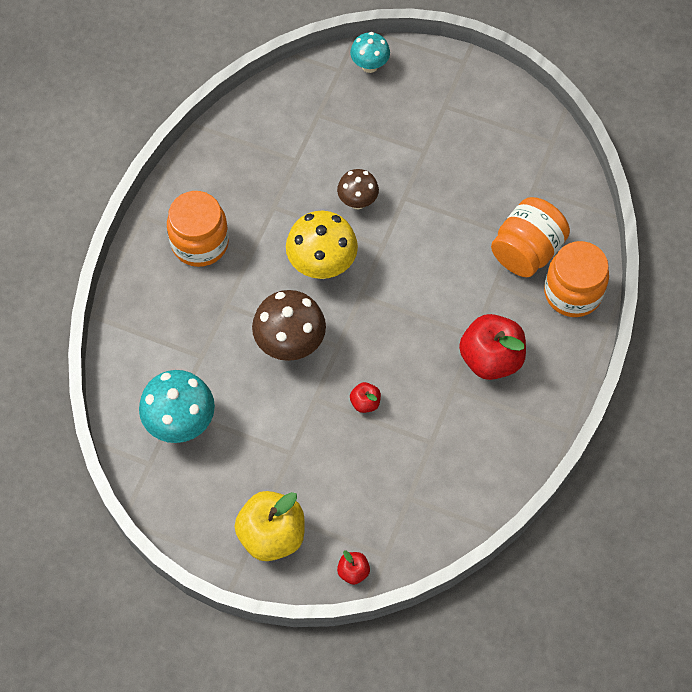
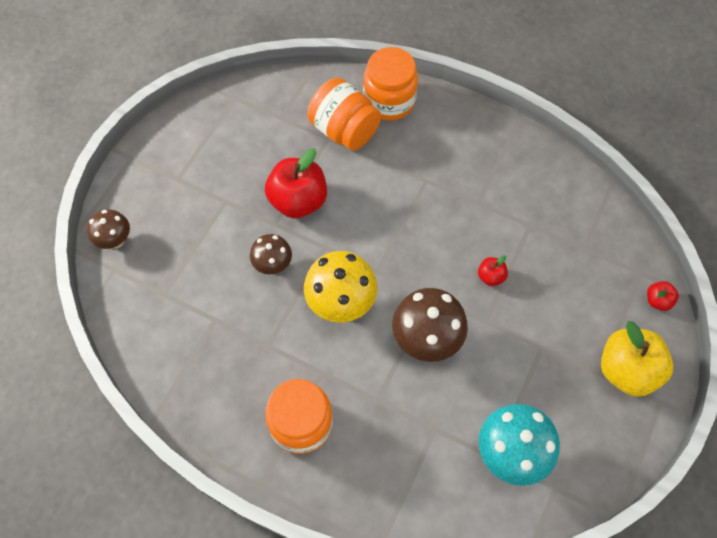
camera: 85 degrees left, 0 degrees up
turquoise mushroom [350,32,390,73] -> brown mushroom [87,209,130,249]
red apple [459,314,526,380] -> red apple moved to [265,148,327,219]

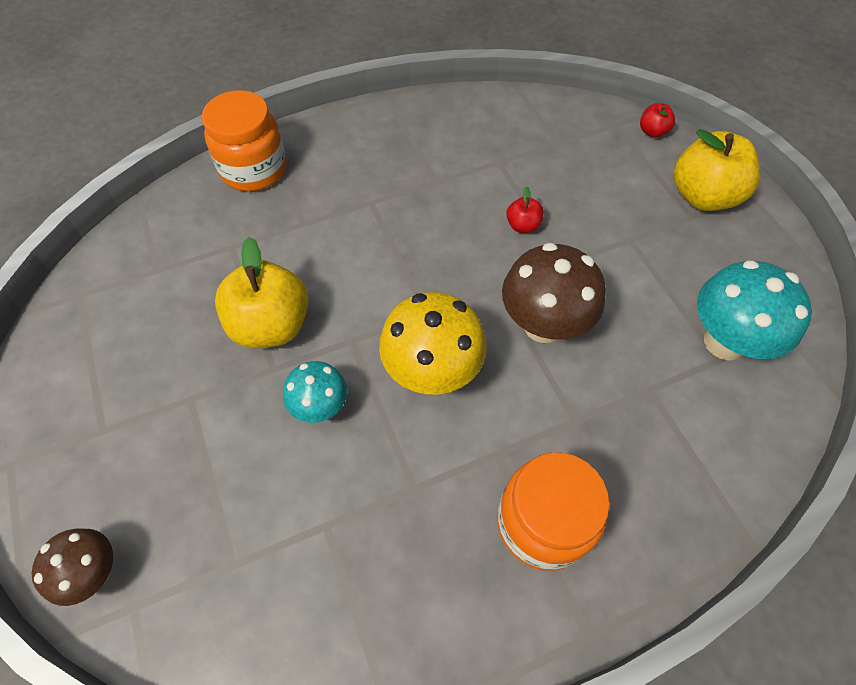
camera: 50 degrees left, 5 degrees down
brown mushroom [250,234,292,274] -> turquoise mushroom [283,361,347,423]
red apple [265,148,327,219] -> yellow apple [215,237,309,348]
orange jar [307,78,381,151] -> none

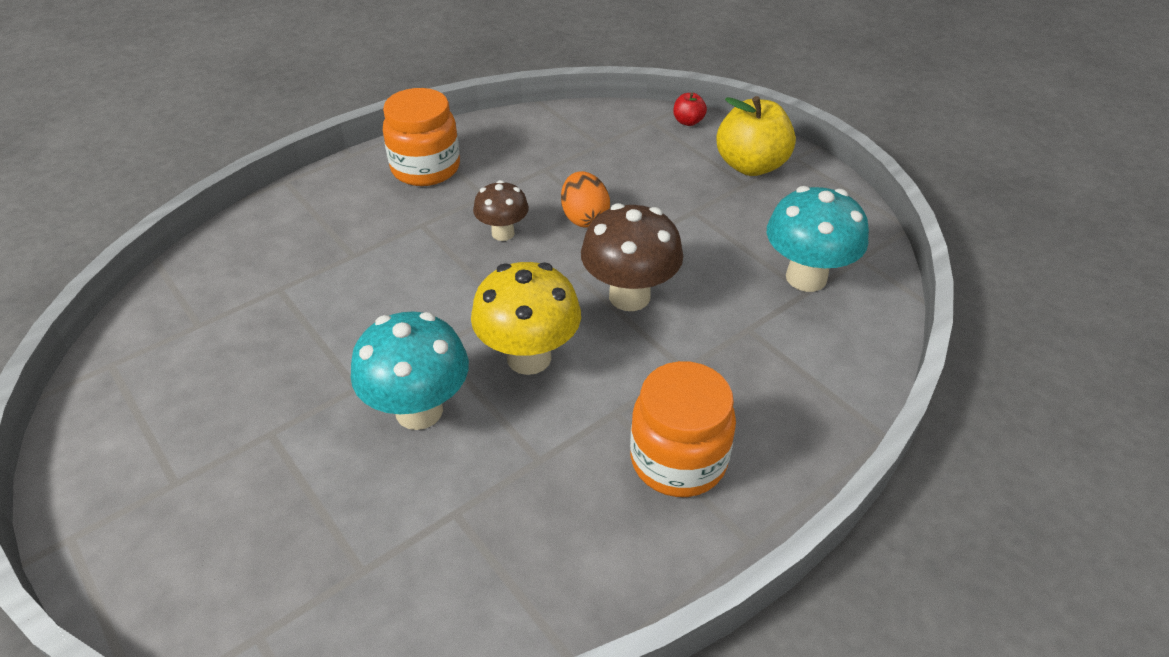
camera: 15 degrees left, 15 degrees down
brown mushroom [32,528,113,606] -> brown mushroom moved to [473,180,529,241]
orange jar [202,90,287,191] -> orange jar moved to [383,88,460,186]
yellow apple [215,237,309,348] -> none
turquoise mushroom [283,361,347,423] -> turquoise mushroom [351,312,469,430], size x1.68
red apple [506,186,544,233] -> orange egg [561,171,610,228]

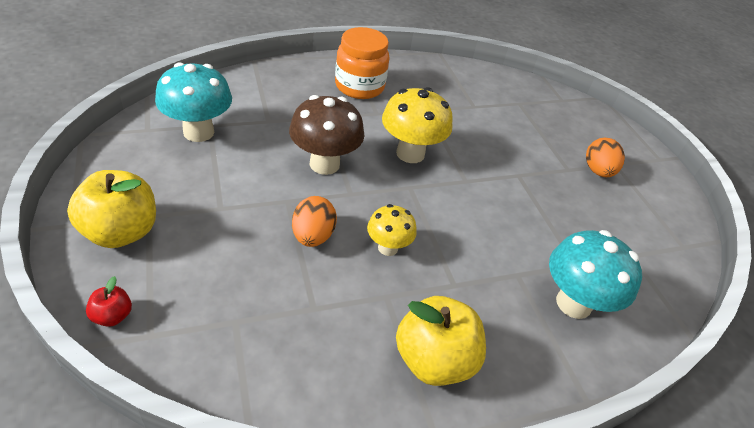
camera: 165 degrees left, 0 degrees up
turquoise mushroom [351,312,469,430] -> turquoise mushroom moved to [549,230,642,319]
orange jar [383,88,460,186] -> yellow apple [396,296,486,386]
brown mushroom [473,180,529,241] -> yellow mushroom [367,204,417,256]
none -> orange egg [586,138,625,177]

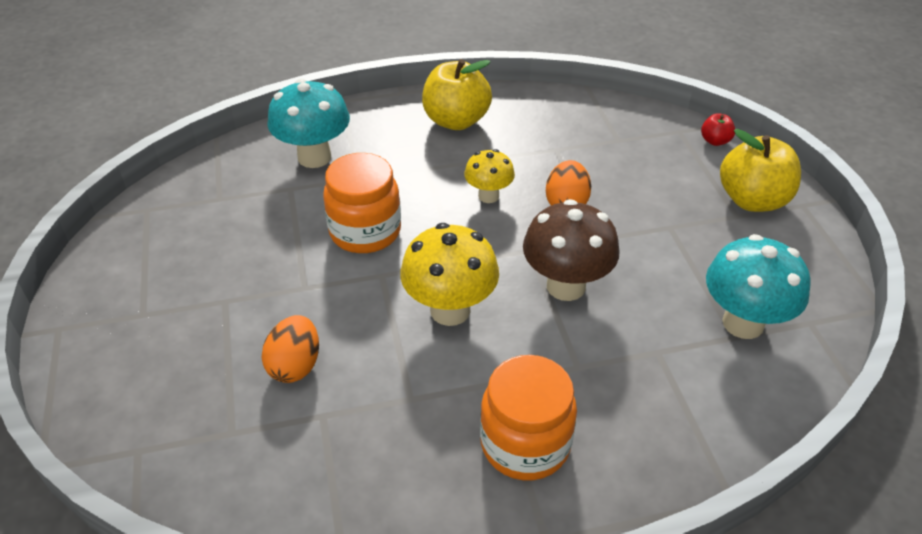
camera: 170 degrees left, 0 degrees up
orange egg [586,138,625,177] -> orange egg moved to [262,315,319,383]
none -> orange jar [323,153,401,253]

